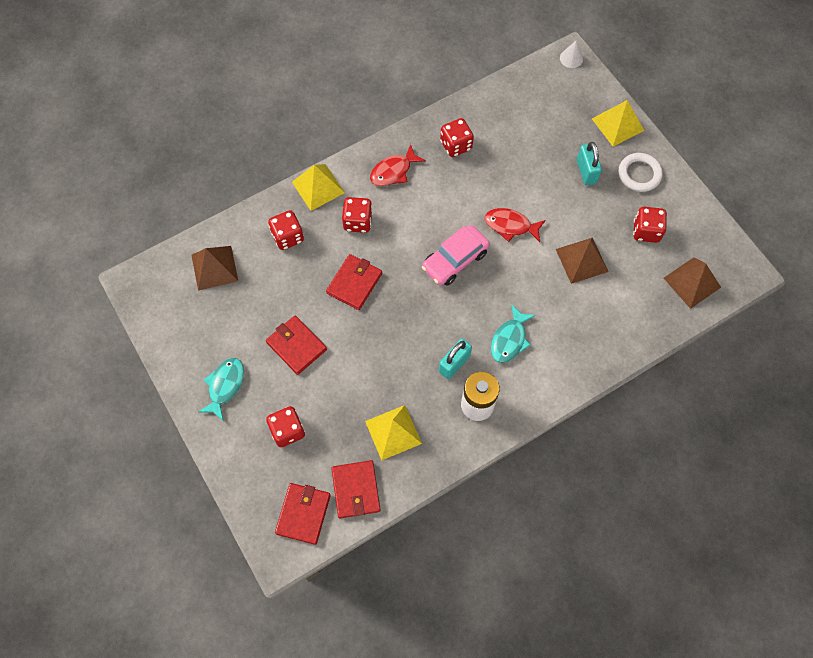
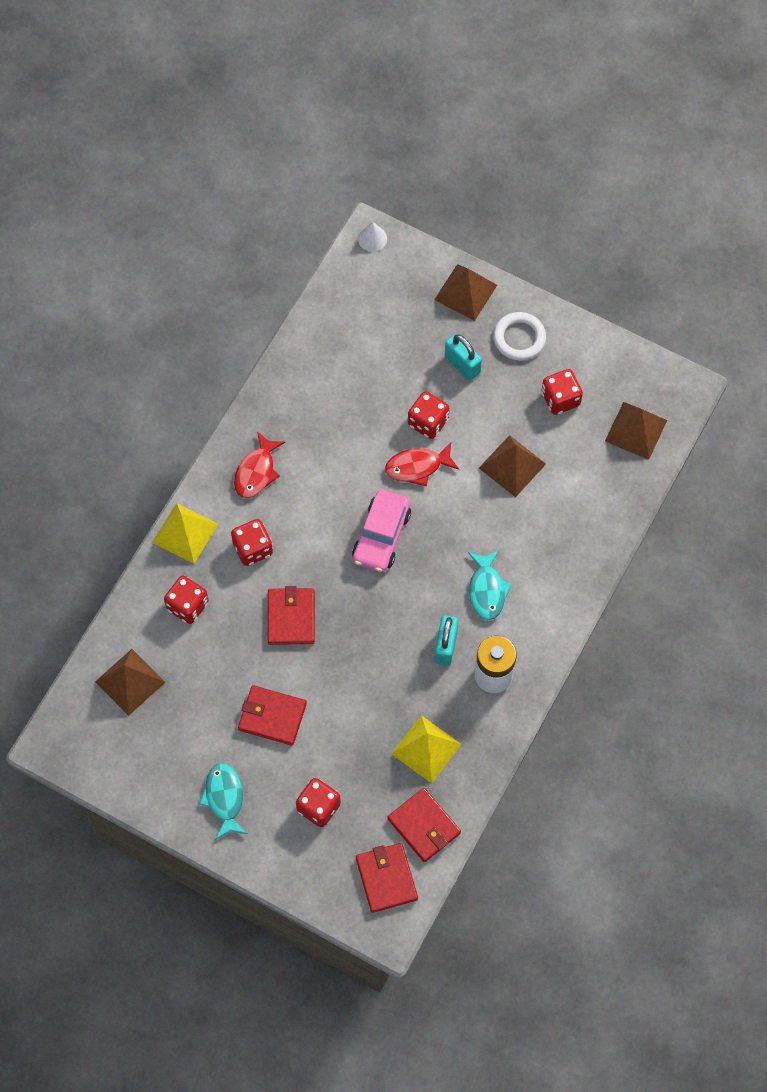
camera: 30 degrees left, 0 degrees up
red dice [440,118,474,157] -> red dice moved to [408,391,449,439]
yellow pyramid [592,100,644,147] -> brown pyramid [434,264,497,321]

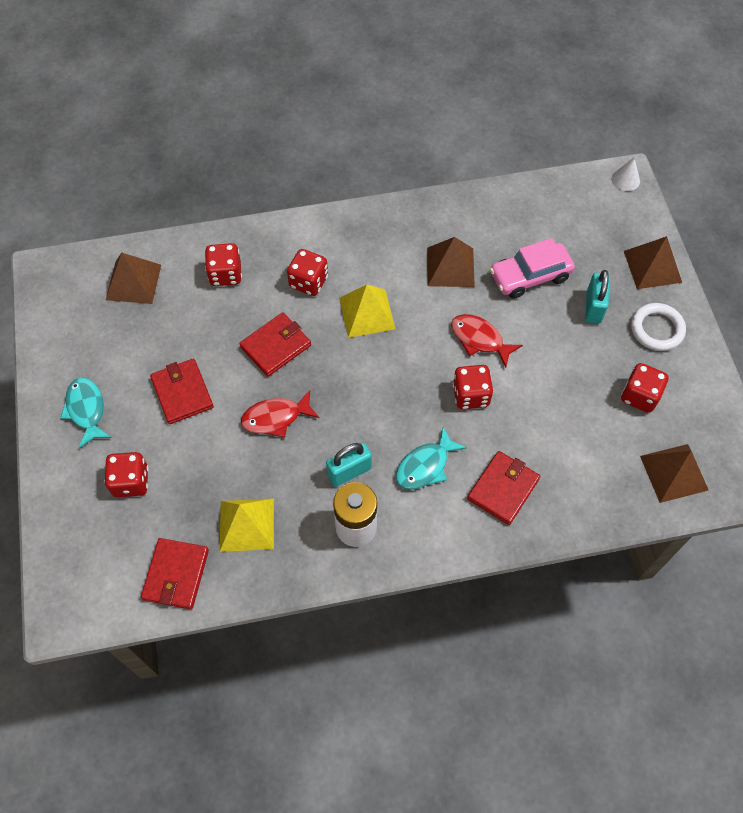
camera: 50 degrees right, 5 degrees down
yellow pyramid [152,503,218,564] -> yellow pyramid moved to [339,285,395,338]
turquoise fish [199,763,247,840] -> turquoise fish turned 60 degrees counterclockwise [60,377,111,448]
red fish [234,431,285,498] -> red fish moved to [241,391,319,437]
pink car [352,489,411,572] -> pink car moved to [490,238,575,299]
red wallet [356,843,418,913] -> red wallet moved to [467,451,540,525]
red dice [408,391,449,439] -> red dice moved to [453,365,493,409]
brown pyramid [479,435,546,497] -> brown pyramid moved to [427,237,475,287]

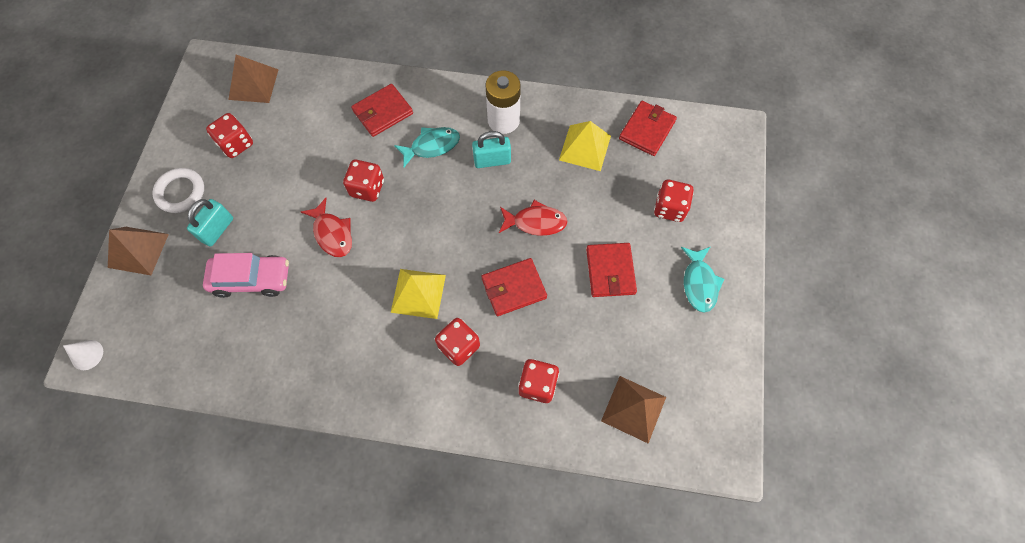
camera: 160 degrees left, 5 degrees up
brown pyramid [427,237,475,287] -> none

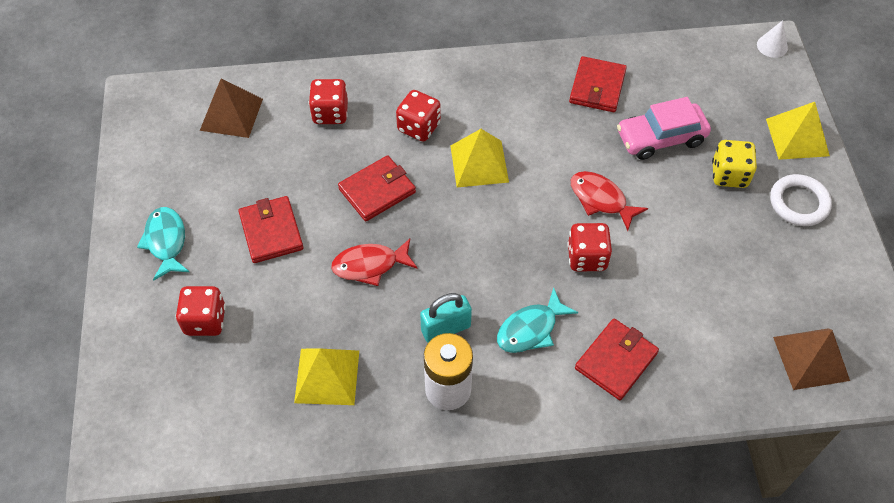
camera: 165 degrees right, 10 degrees down
brown pyramid [108,227,169,275] -> yellow pyramid [766,102,830,160]
turquoise padlock [187,199,233,247] -> yellow dice [712,140,757,188]
red dice [206,113,253,158] -> none
red wallet [619,101,677,156] -> red wallet moved to [569,56,627,112]

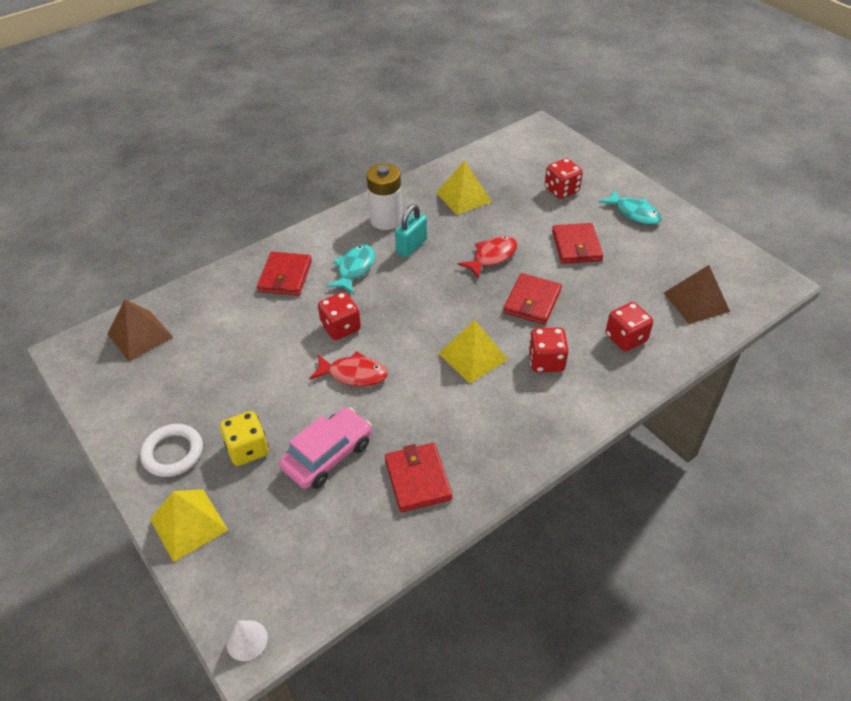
camera: 150 degrees right, 10 degrees down
red wallet [238,196,304,263] -> red wallet turned 45 degrees clockwise [552,223,603,264]

